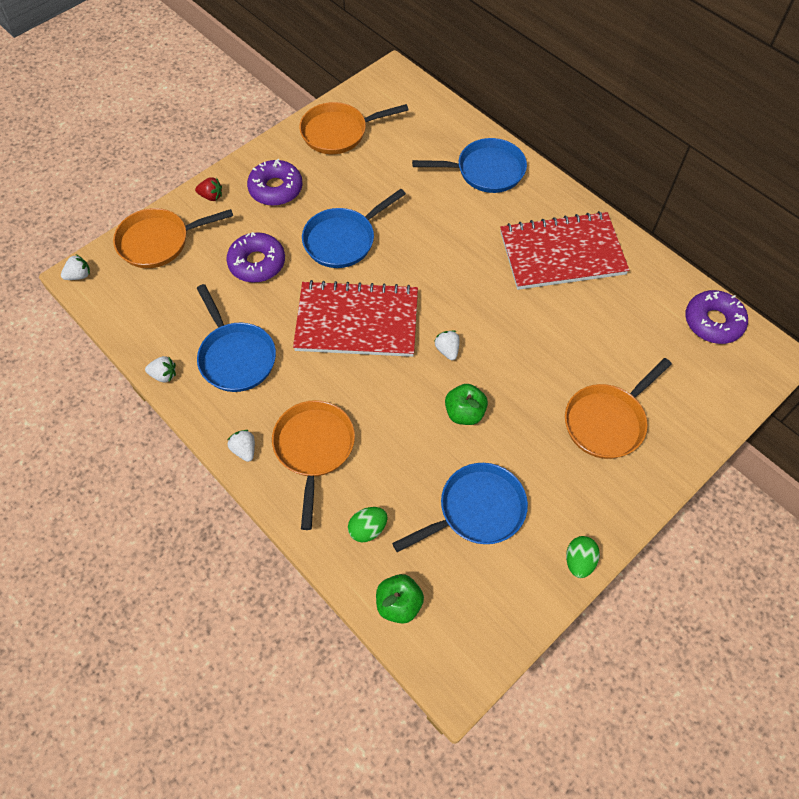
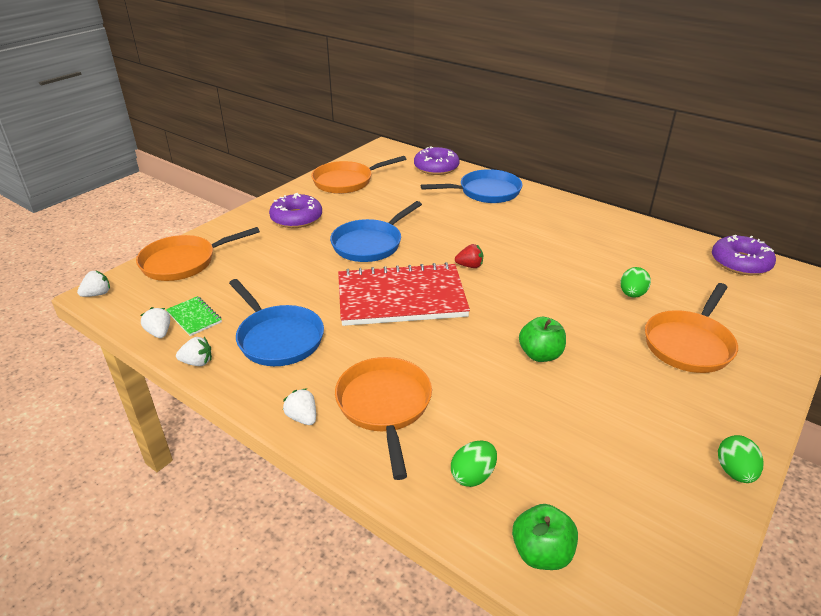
camera: 10 degrees left, 25 degrees down
red strawberry [195,177,222,201] -> red strawberry moved to [455,244,483,268]
purple donut [226,232,285,283] -> purple donut moved to [414,146,459,175]
blue pan [392,463,528,552] -> none
white strawberry [435,331,460,360] -> white strawberry moved to [141,307,170,338]
red notebook [500,211,629,290] -> none
none -> green notebook [166,296,222,336]
none -> green egg [620,267,651,298]

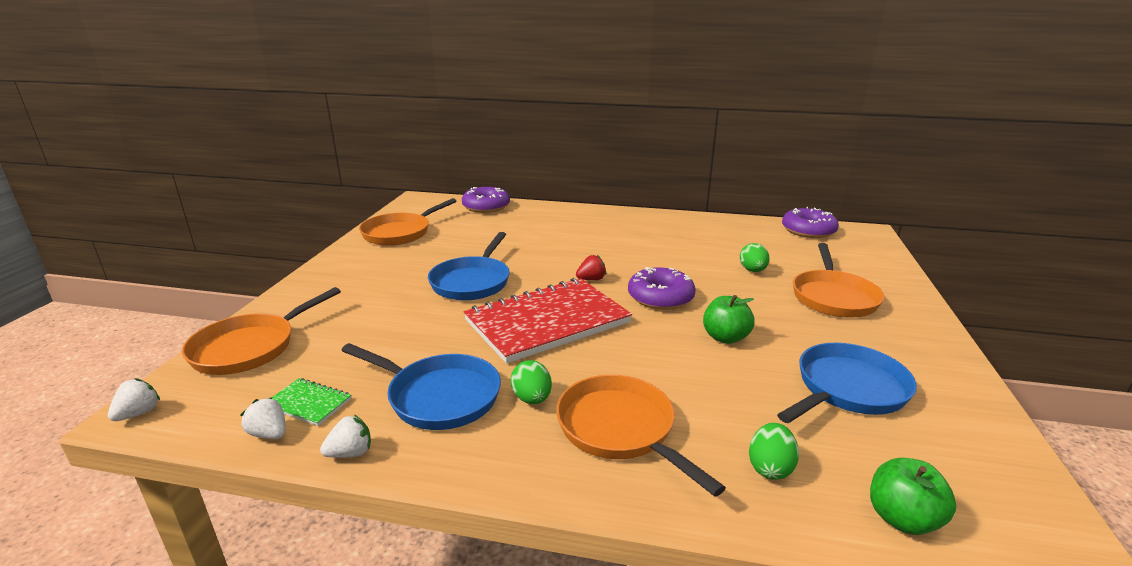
camera: 25 degrees left, 10 degrees down
purple donut [269,193,322,228] -> purple donut moved to [628,267,695,310]
white strawberry [283,388,316,425] -> none
blue pan [421,169,522,203] -> blue pan moved to [777,343,917,423]
green egg [718,435,763,483] -> green egg moved to [511,360,552,404]

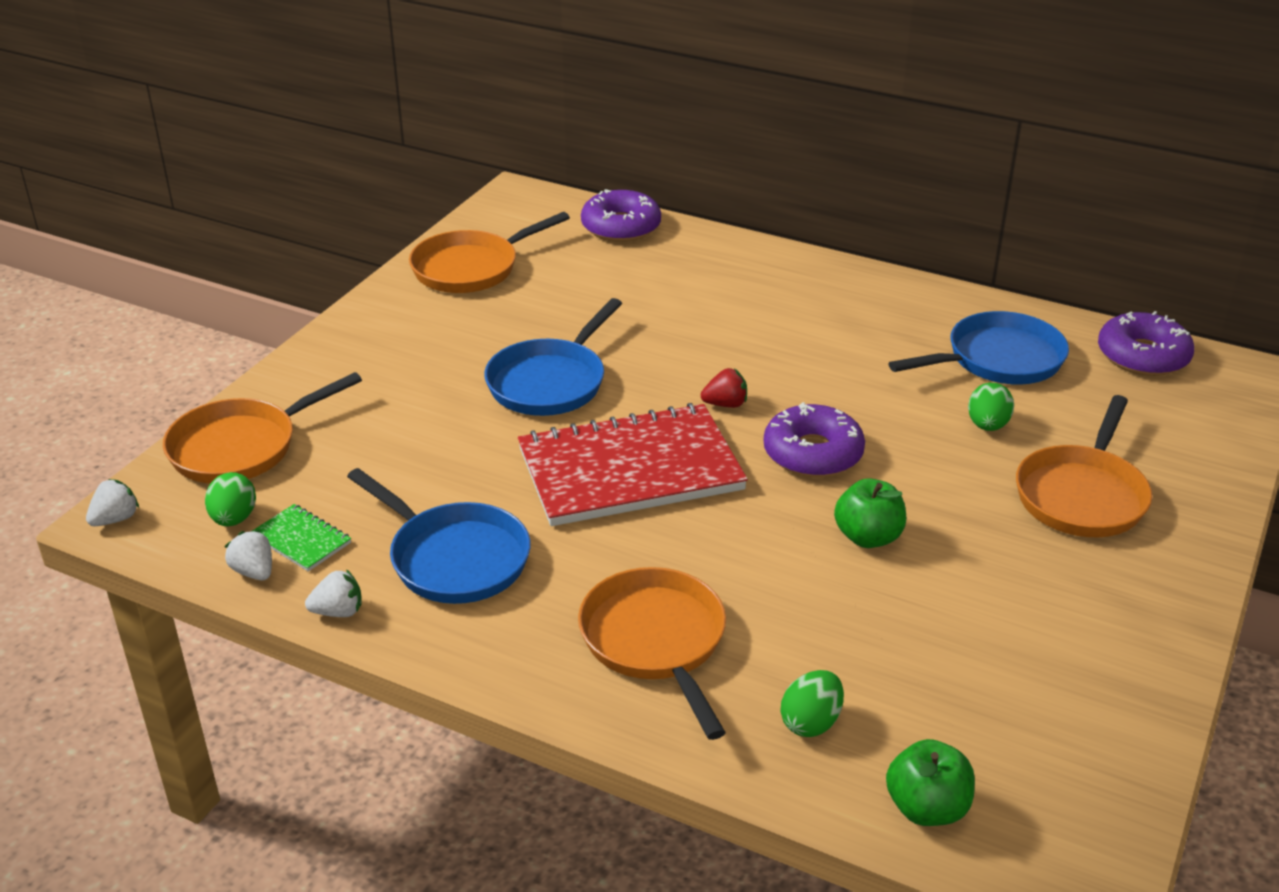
camera: 15 degrees right, 10 degrees up
green egg [511,360,552,404] -> green egg moved to [205,472,256,526]
blue pan [777,343,917,423] -> blue pan moved to [888,311,1069,385]

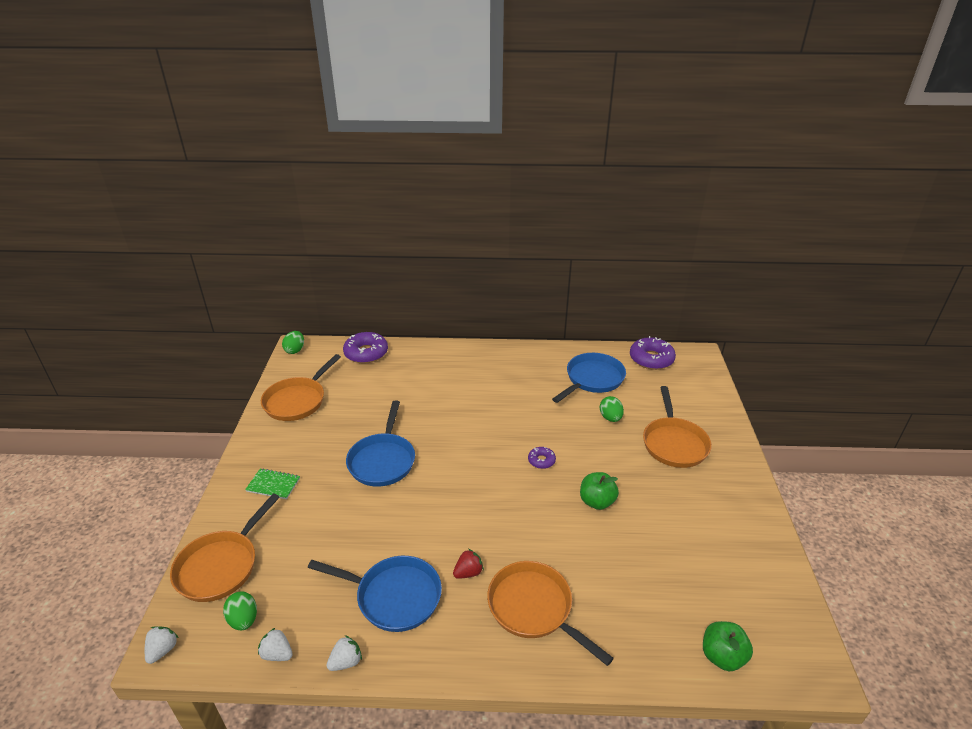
camera: 25 degrees left, 0 degrees up
green notebook [252,504,351,572] -> green notebook moved to [245,468,300,499]
red notebook [518,403,748,526] -> none
red strawberry [701,368,747,408] -> red strawberry moved to [453,549,484,579]
purple donut [764,402,865,477] -> purple donut [528,447,556,469], size x0.52
green egg [781,670,844,737] -> green egg moved to [282,331,304,354]

